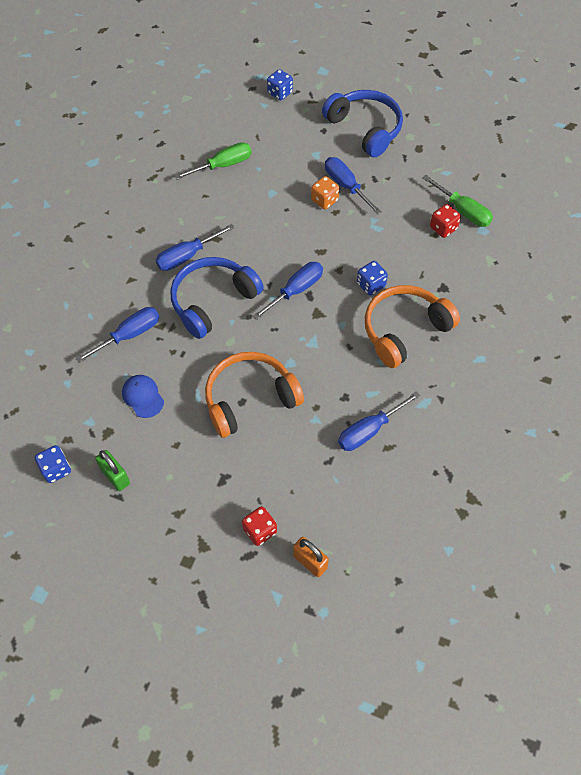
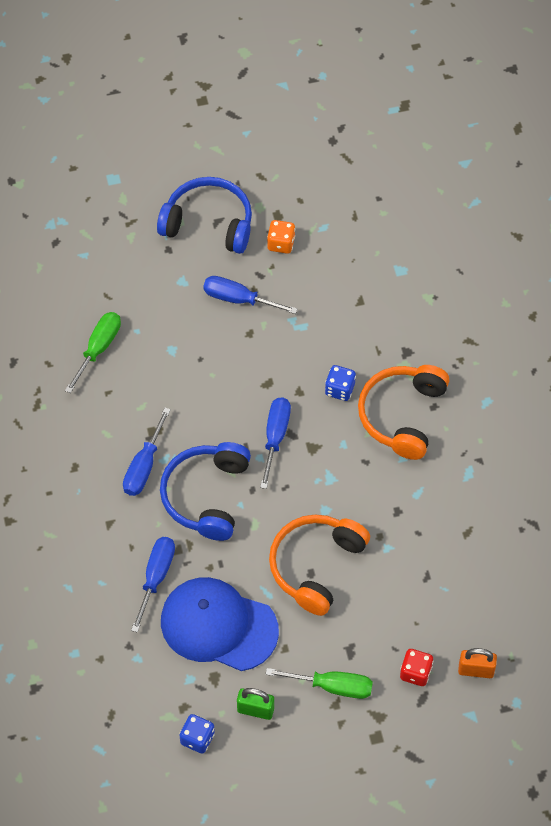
camera: 35 degrees left, 0 degrees up
blue cap [122,375,164,418] -> blue cap [161,577,279,671], size x2.23
blue dice [267,69,293,100] -> none
orange dice [311,176,339,209] -> orange dice moved to [267,220,295,254]
blue screwdriver [338,391,420,451] -> none
green screwdriver [422,175,493,227] -> green screwdriver moved to [265,668,373,699]
red dice [430,204,461,238] -> none

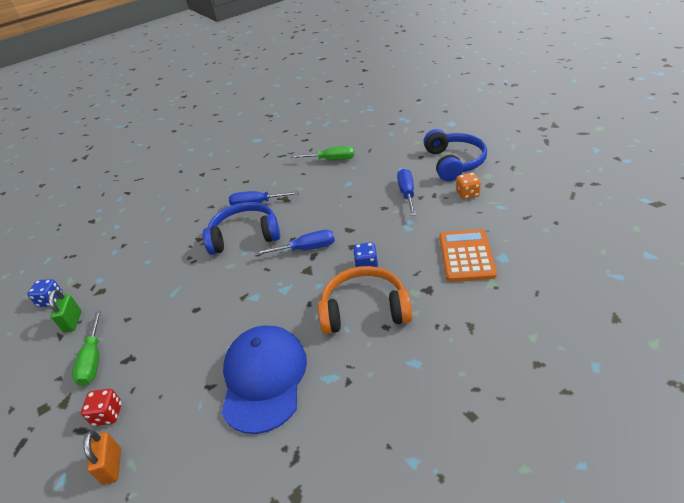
camera: 75 degrees right, 20 degrees down
blue screwdriver [131,537,175,633] -> none
blue cap [161,577,279,671] -> blue cap moved to [221,326,307,434]
orange headphones [269,515,370,616] -> none
none -> orange calculator [439,229,497,282]

